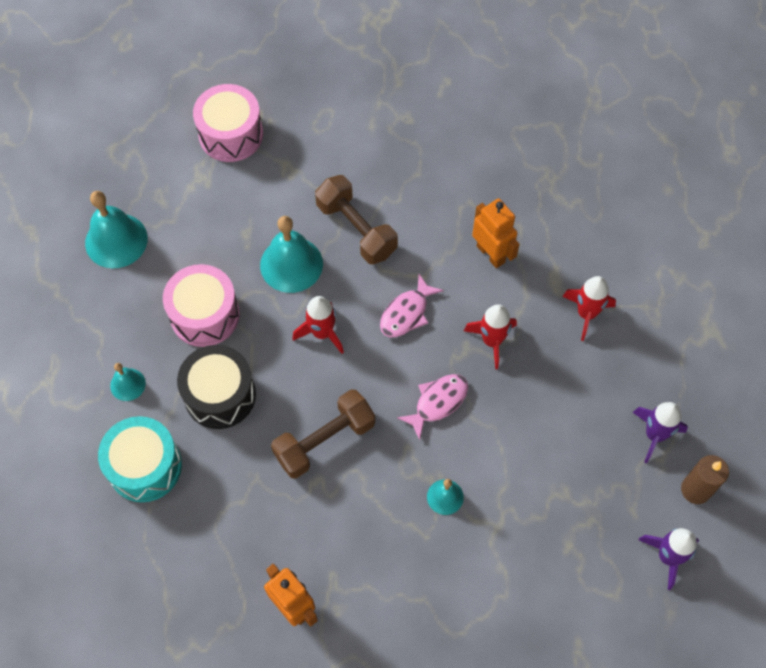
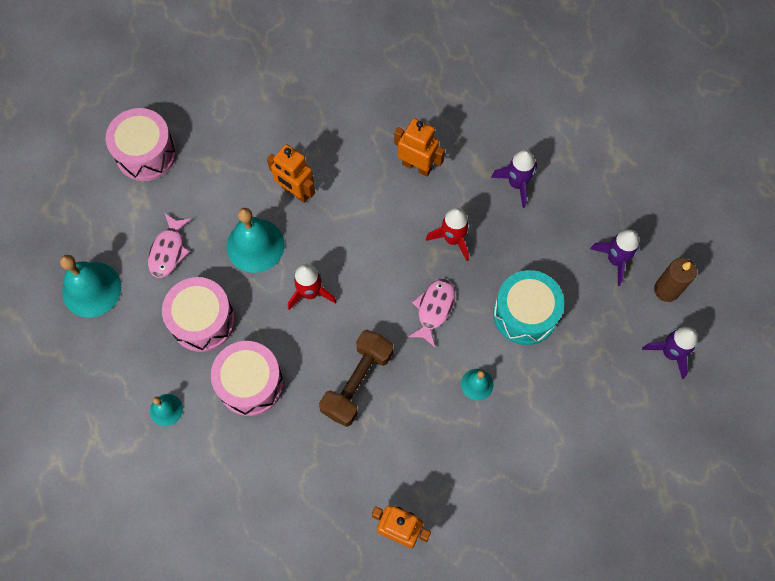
camera: 25 degrees left, 5 degrees up
turquoise drum [98,416,182,502] -> turquoise drum moved to [493,270,564,345]
black drum [177,345,256,429] -> pink drum [211,341,284,416]
brown dumbbell [315,175,398,265] -> orange robot [267,144,315,203]
pink fish [380,274,444,337] -> pink fish moved to [148,213,191,278]
red rocket [562,276,616,341] -> purple rocket [491,150,537,208]

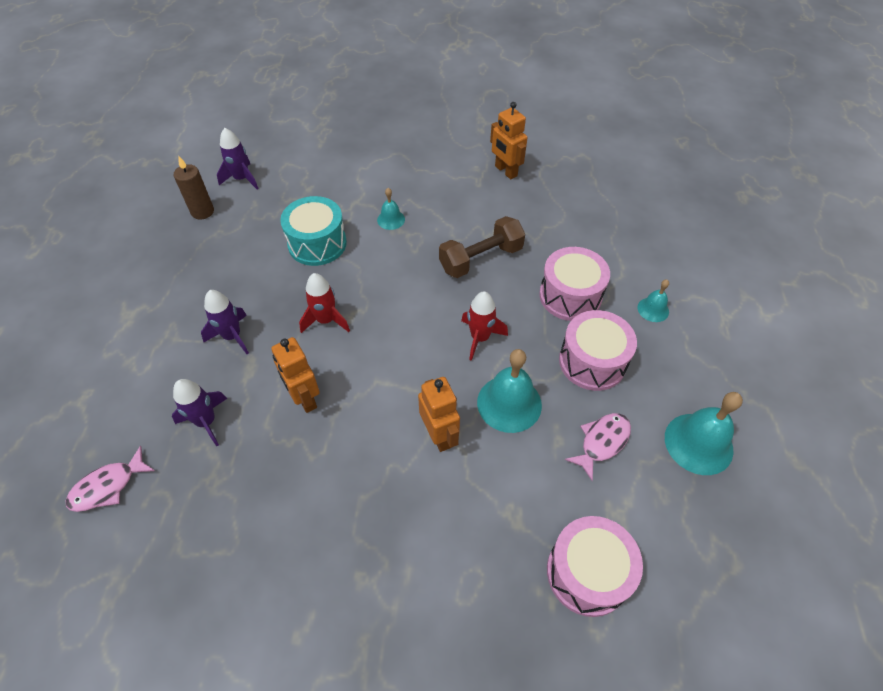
camera: 150 degrees left, 15 degrees down
pink fish [408,279,455,347] -> pink fish moved to [66,446,155,512]
purple rocket [590,230,640,286] -> purple rocket moved to [172,379,227,447]

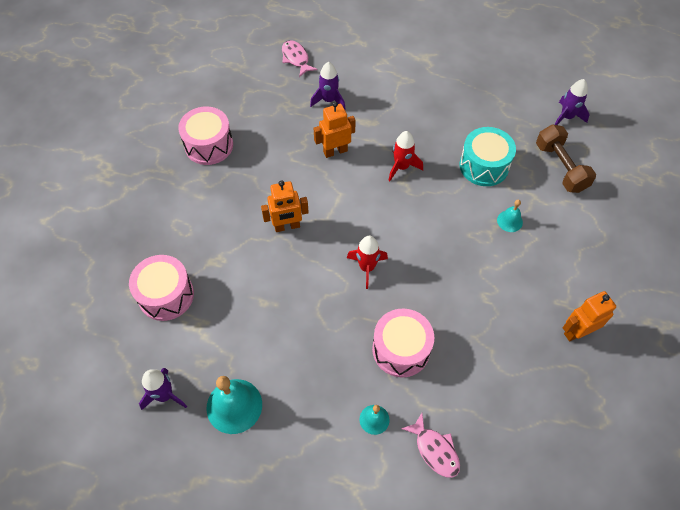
camera: 100 degrees right, 5 degrees up
brown candle [173,155,214,220] -> none
purple rocket [201,290,249,354] -> purple rocket moved to [139,368,187,410]
brown dumbbell [439,216,525,278] -> brown dumbbell moved to [536,124,596,193]
turquoise bell [477,349,542,433] -> none
pink drum [559,310,637,391] -> pink drum moved to [178,107,233,165]
pink fish [565,413,631,481] -> pink fish moved to [401,413,460,478]

